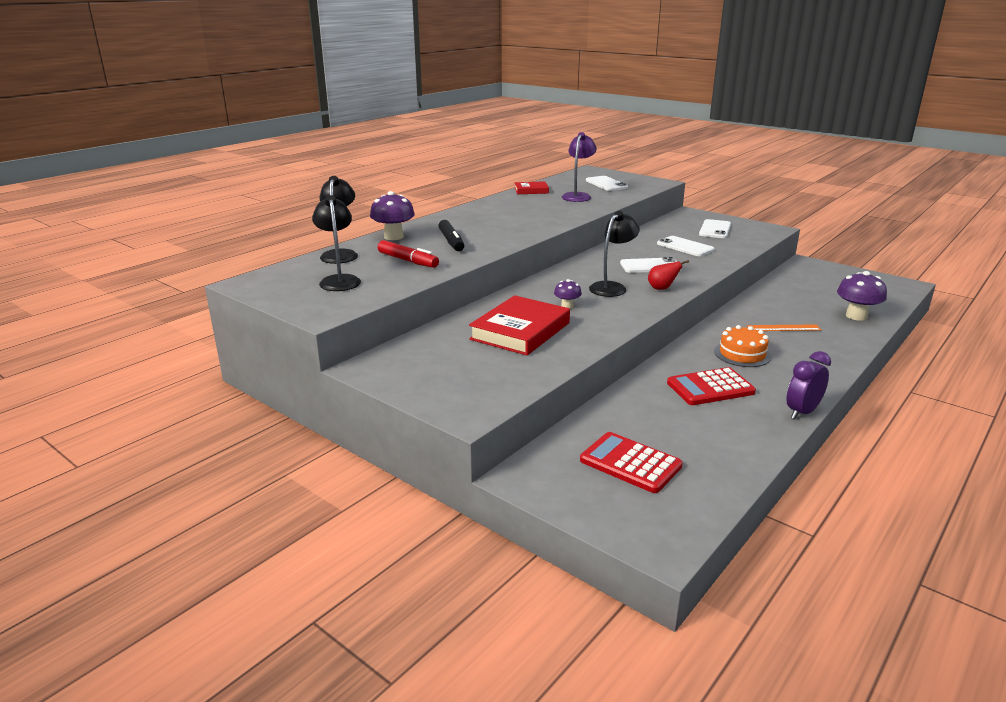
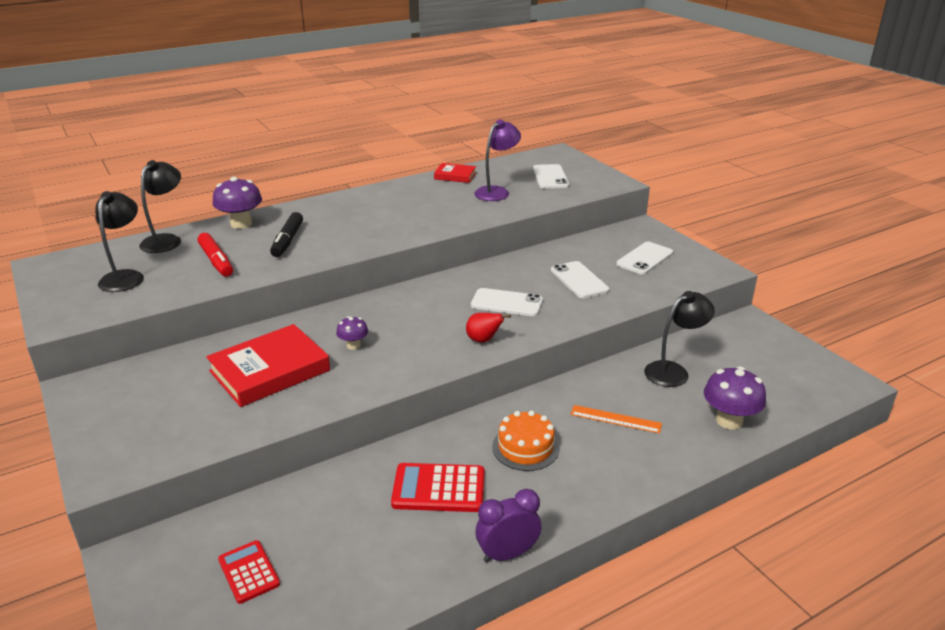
camera: 20 degrees right, 5 degrees up
red calculator [580,432,683,493] -> red calculator [218,540,280,604], size x0.65
black lamp [589,211,640,297] -> black lamp moved to [644,291,715,387]

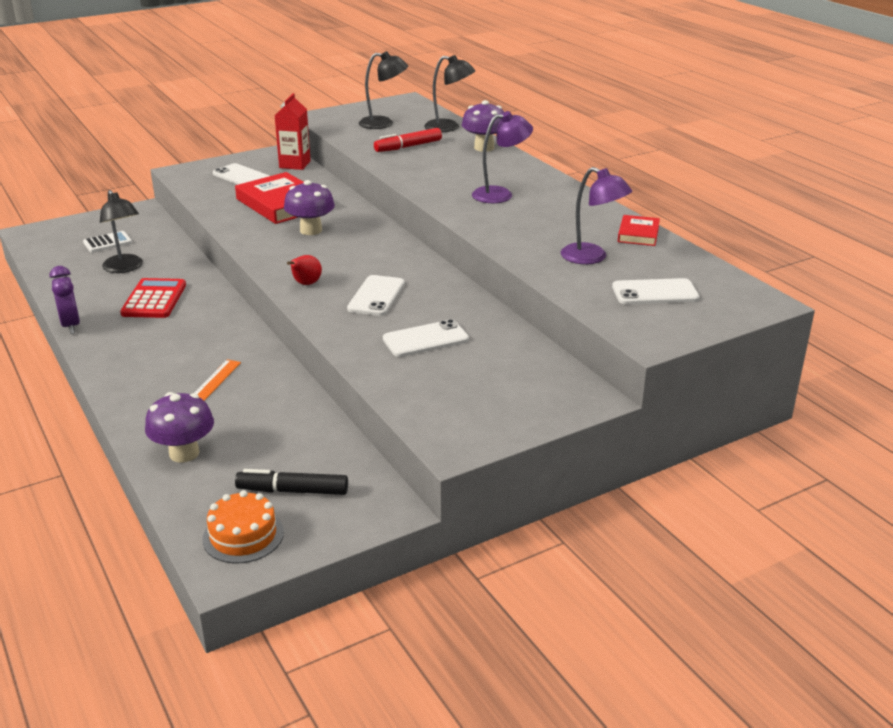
camera: 90 degrees right, 0 degrees up
red calculator [218,540,280,604] -> white calculator [83,231,132,253]
black marker [270,212,303,257] -> black marker moved to [235,469,348,495]
purple mushroom [336,316,368,350] -> purple mushroom [284,180,335,235], size x1.78
orange cake [492,410,559,471] -> orange cake moved to [202,490,284,563]
white phone [616,242,673,274] -> white phone moved to [213,163,270,185]
black lamp [644,291,715,387] -> black lamp moved to [100,190,143,273]
none -> red carton [275,93,311,170]
none -> purple lamp [472,111,533,203]

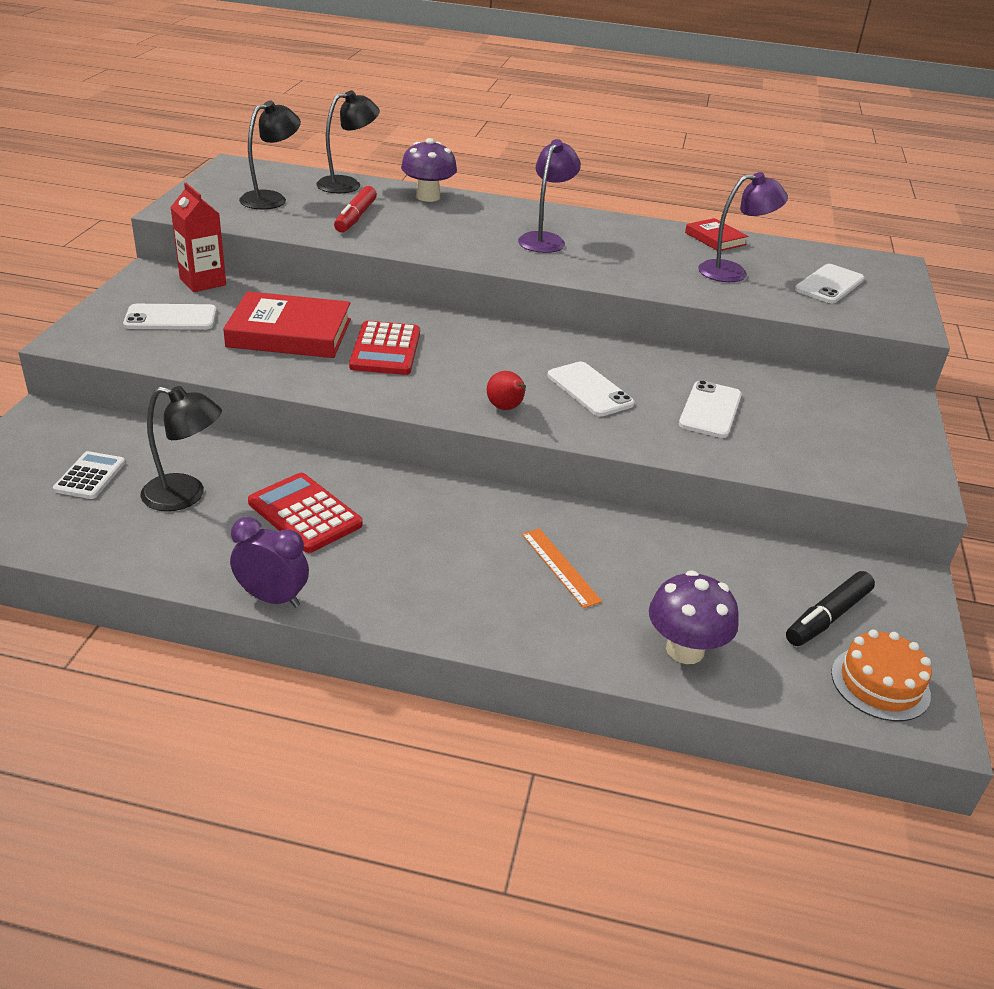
camera: 50 degrees left, 5 degrees up
purple mushroom [284,180,335,235] -> red calculator [349,321,420,375]

